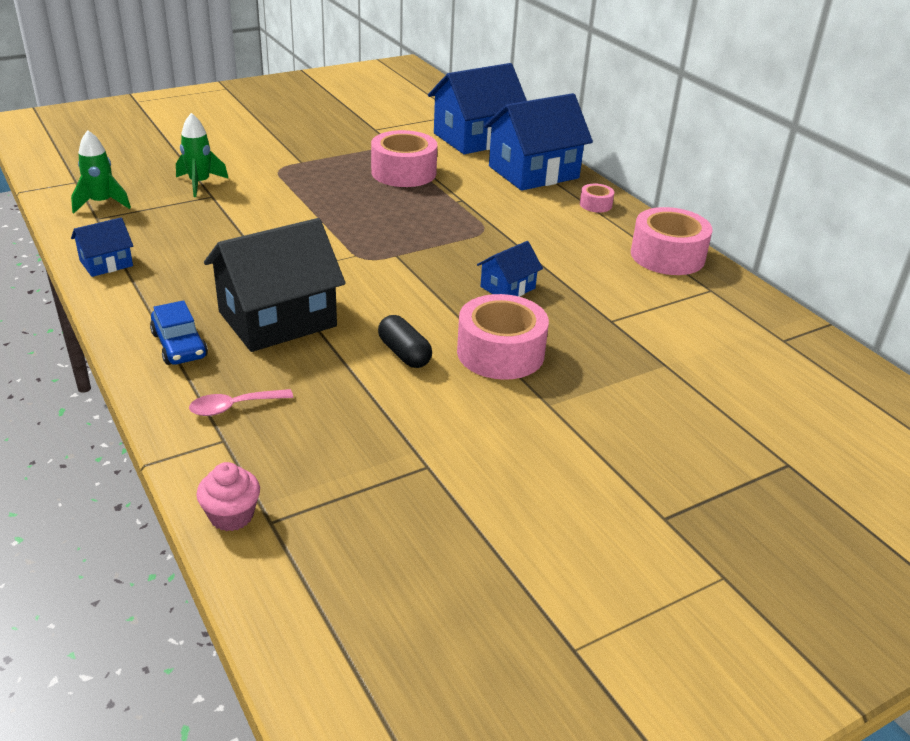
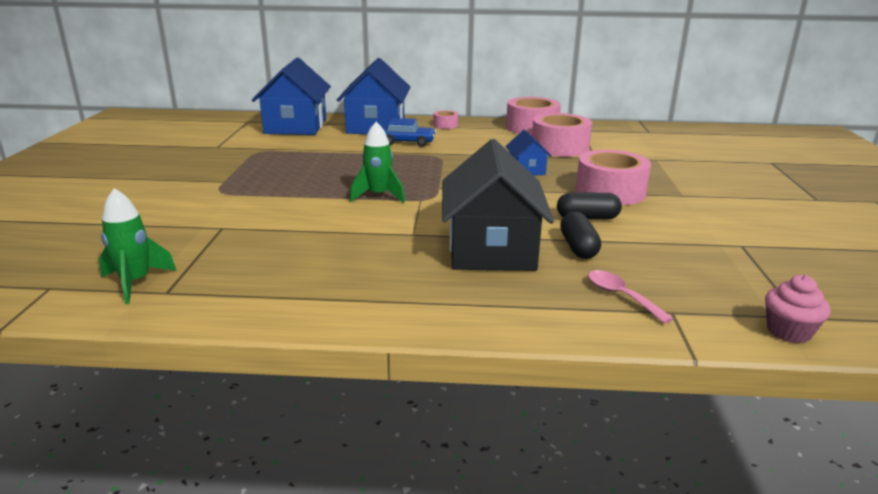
camera: 55 degrees left, 10 degrees down
blue house [71,217,133,277] -> none
blue car [150,300,208,365] -> blue car moved to [383,118,436,147]
green rocket [176,113,229,197] -> green rocket moved to [350,122,405,203]
pink spoon [189,389,293,416] -> pink spoon turned 135 degrees clockwise [588,270,674,324]
pink tape [371,130,437,187] -> pink tape moved to [532,113,592,157]
none -> black capsule [560,212,601,259]

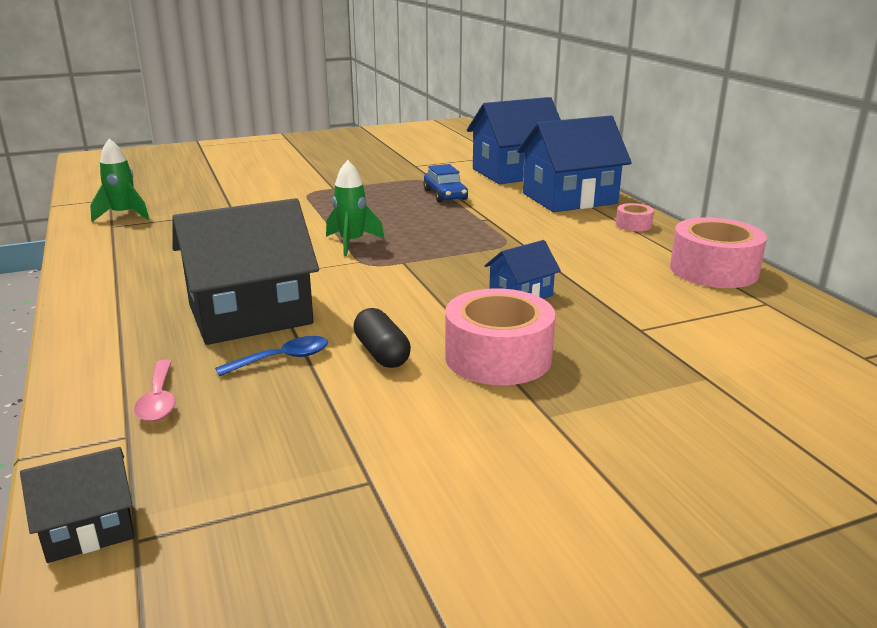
camera: 65 degrees right, 0 degrees up
blue car [383,118,436,147] -> blue car moved to [423,164,468,203]
pink tape [532,113,592,157] -> none
black capsule [560,212,601,259] -> blue spoon [215,336,328,376]
pink spoon [588,270,674,324] -> pink spoon turned 135 degrees clockwise [134,359,175,422]
pink cupcake [765,275,830,343] -> black house [20,447,134,563]

